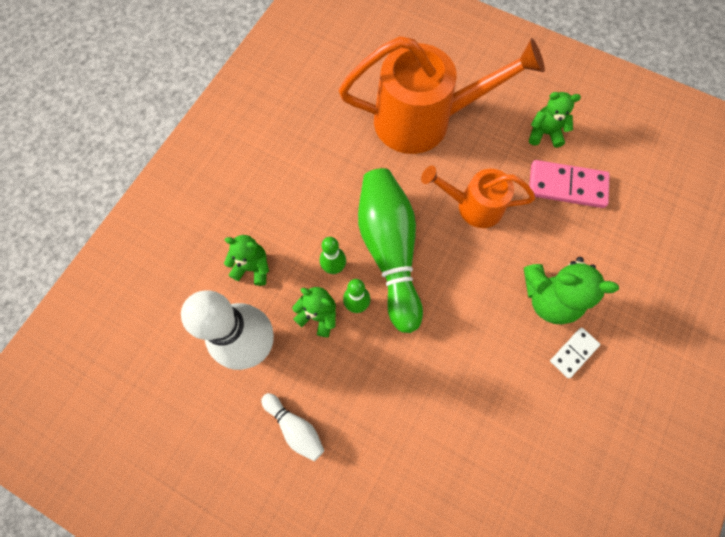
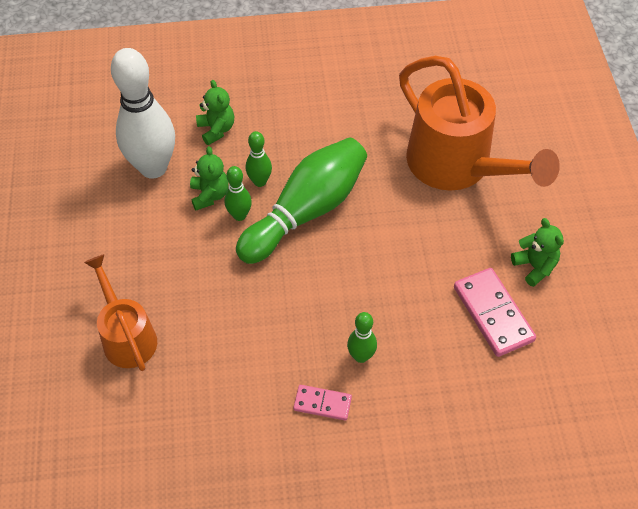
camera: 55 degrees right, 15 degrees down
white bowling pin [261,393,324,461] -> none
orange watering can [421,166,535,228] -> orange watering can moved to [84,254,157,371]
green teddy bear [524,257,619,324] -> green bowling pin [347,312,377,363]
white domino [550,328,600,378] -> pink domino [294,385,352,421]

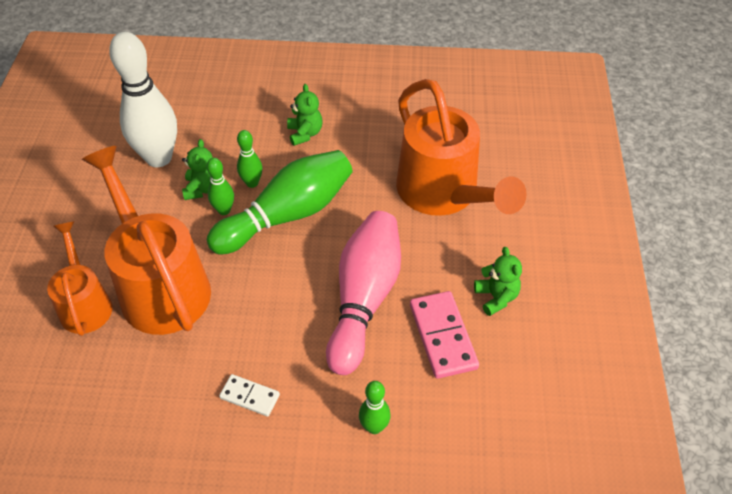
camera: 10 degrees right, 5 degrees down
green teddy bear [196,80,234,145] -> green teddy bear moved to [287,84,322,146]
pink domino [294,385,352,421] -> white domino [219,374,280,417]
green bowling pin [347,312,377,363] -> green bowling pin moved to [359,381,391,434]
none -> orange watering can [82,146,211,335]
none -> pink bowling pin [326,211,401,375]

